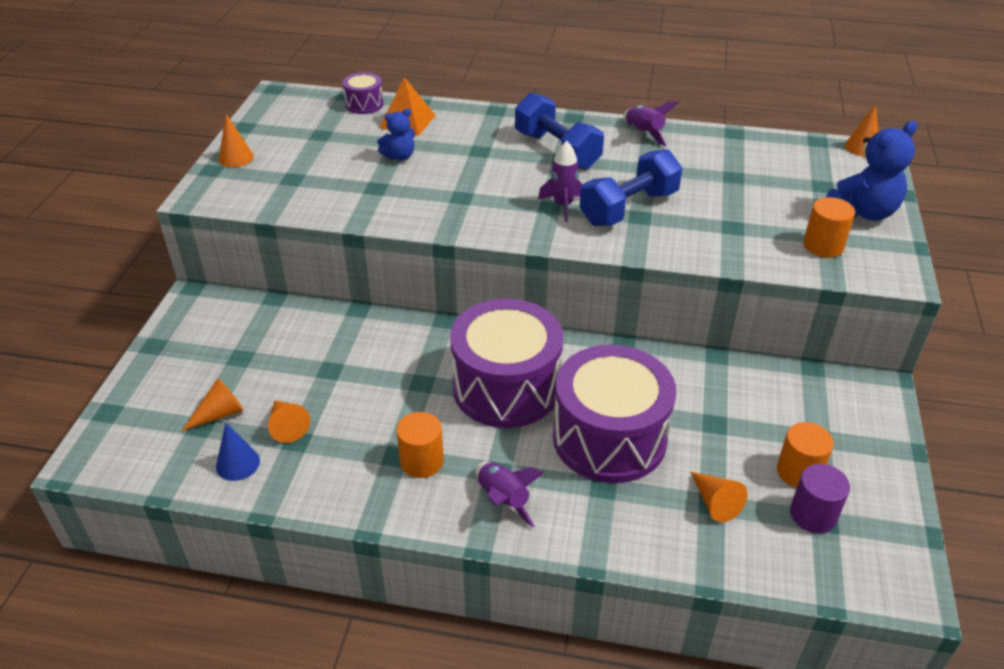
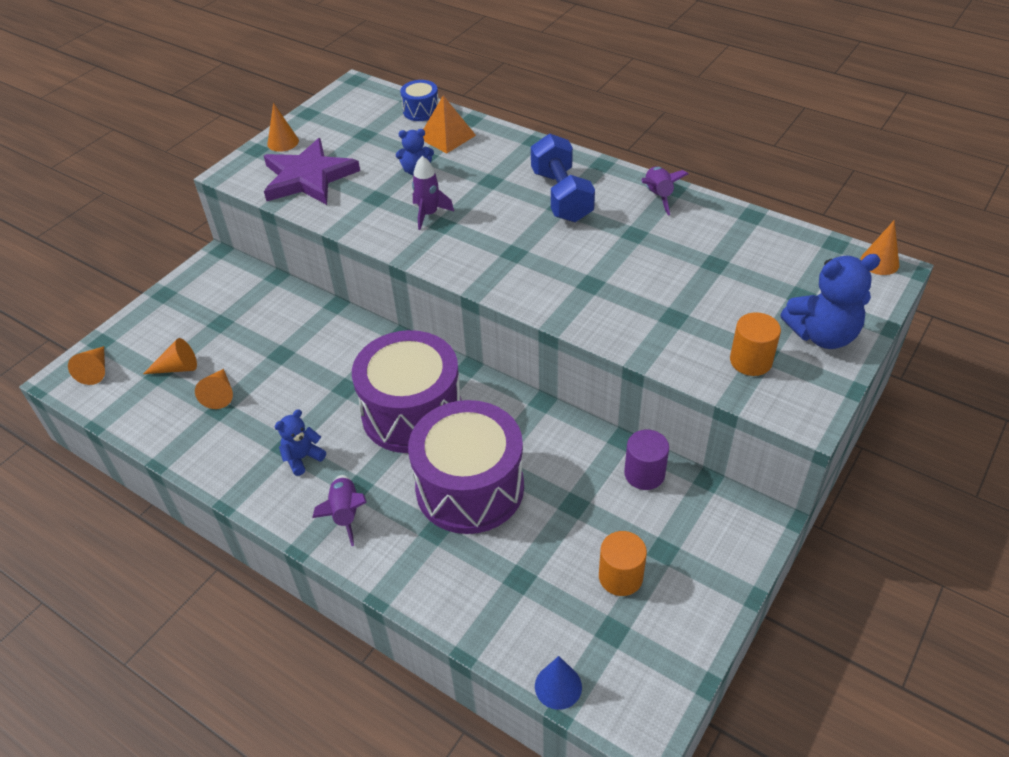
camera: 25 degrees right, 5 degrees up
blue cone [216,423,260,481] -> blue cone moved to [535,656,582,710]
purple drum [342,72,384,114] -> blue drum [400,80,439,121]
orange cylinder [396,412,444,478] -> blue teddy bear [274,409,326,476]
purple rocket [538,141,582,222] -> purple rocket moved to [412,156,454,230]
blue dumbbell [580,149,682,226] -> none
orange cone [691,472,747,522] -> orange cone moved to [68,346,105,385]
purple cylinder [790,464,850,533] -> purple cylinder moved to [624,430,669,490]
none -> purple star [264,138,360,205]

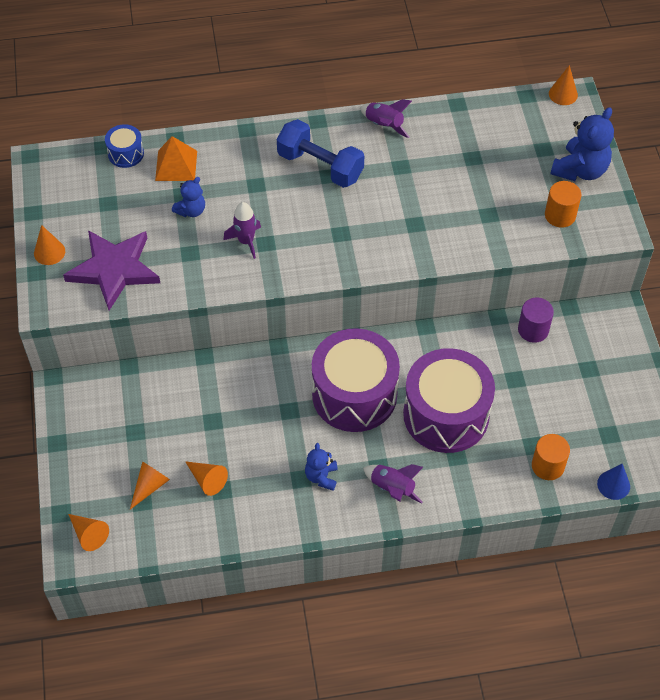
camera: 45 degrees left, 10 degrees up
orange cylinder [599,531,647,596] -> orange cylinder moved to [532,434,570,480]

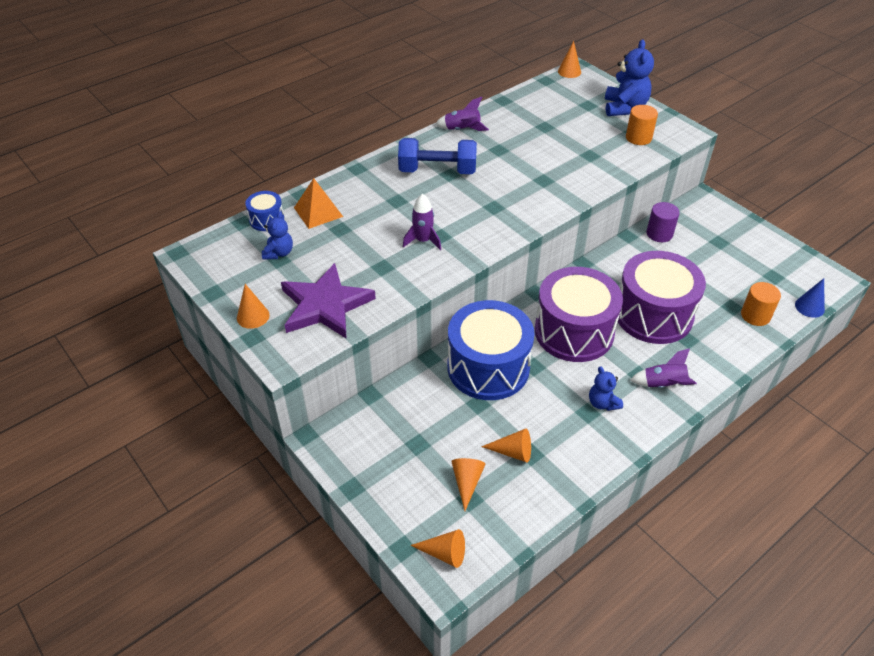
camera: 30 degrees left, 10 degrees down
blue teddy bear [172,177,205,217] -> blue teddy bear moved to [262,212,293,260]
none -> blue drum [448,300,535,400]

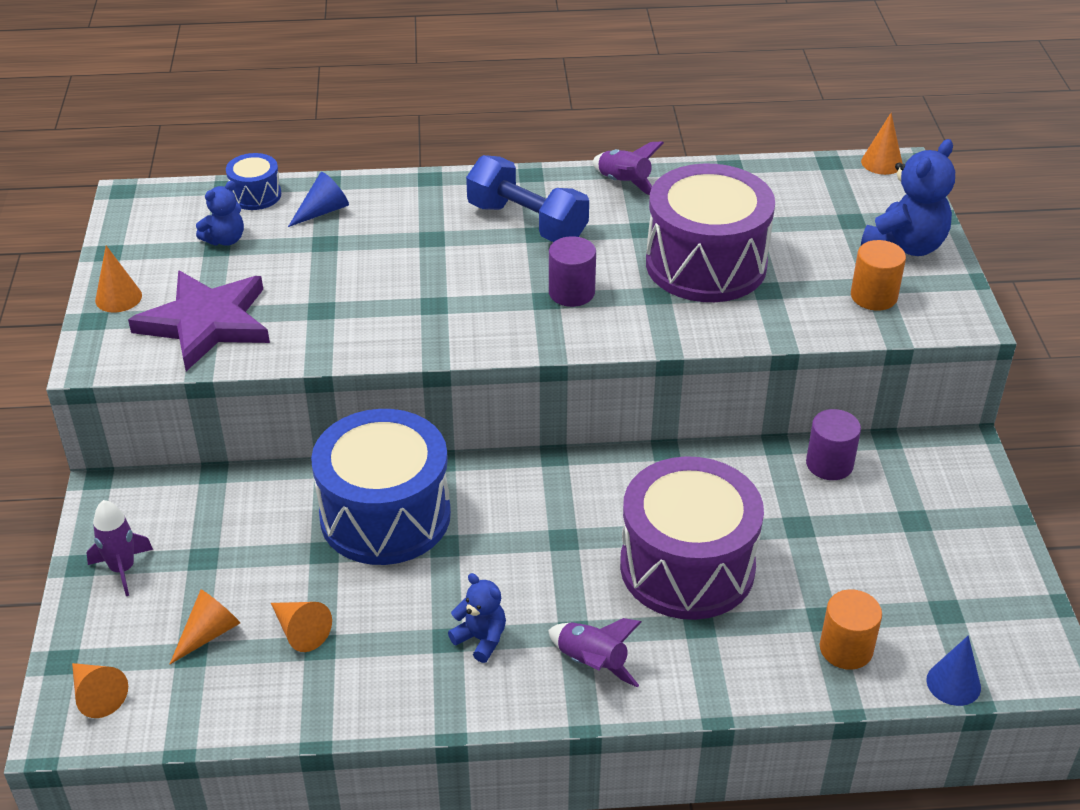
camera: 35 degrees right, 5 degrees down
orange pyramid [294,178,343,229] -> blue cone [288,172,349,227]
purple rocket [403,194,441,250] -> purple rocket moved to [87,500,153,596]
purple drum [535,267,623,362] -> purple drum moved to [646,164,775,302]
blue teddy bear [589,366,623,411] -> blue teddy bear turned 120 degrees clockwise [448,573,506,663]
none -> purple cylinder [549,236,596,307]

